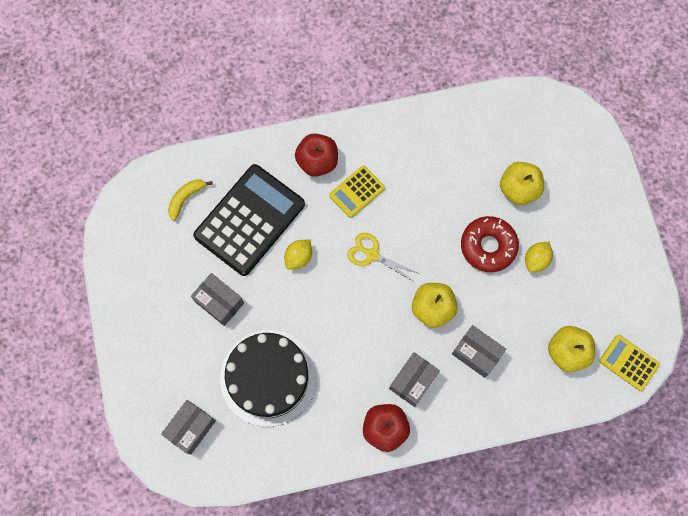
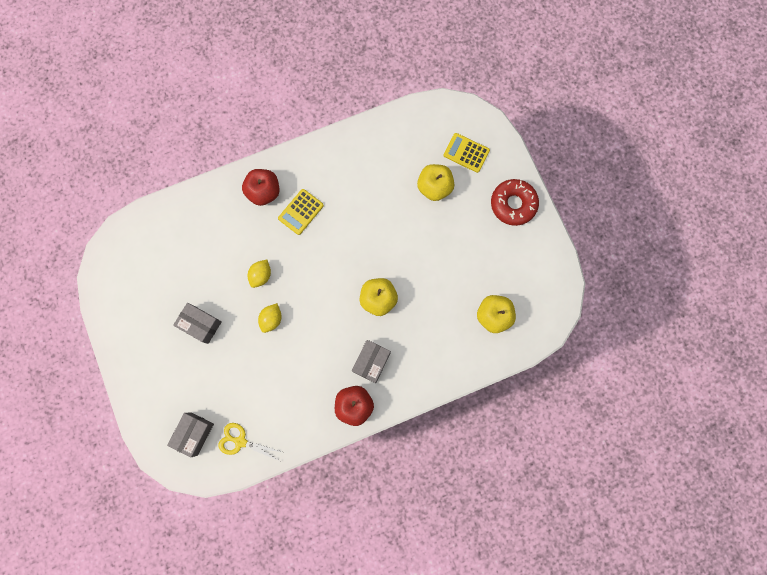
camera: 10 degrees left, 5 degrees up
yellow banana [168,179,213,221] -> none
black calculator [193,164,305,276] -> none
black cake [220,330,317,427] -> none
yellow scissors [347,233,419,282] -> yellow scissors moved to [219,423,282,461]
grey box [452,325,506,378] -> none
red donut [461,216,519,272] -> red donut moved to [491,179,539,226]
yellow lemon [525,242,553,272] -> yellow lemon moved to [258,303,282,333]
yellow calculator [599,335,660,391] -> yellow calculator moved to [443,133,490,173]

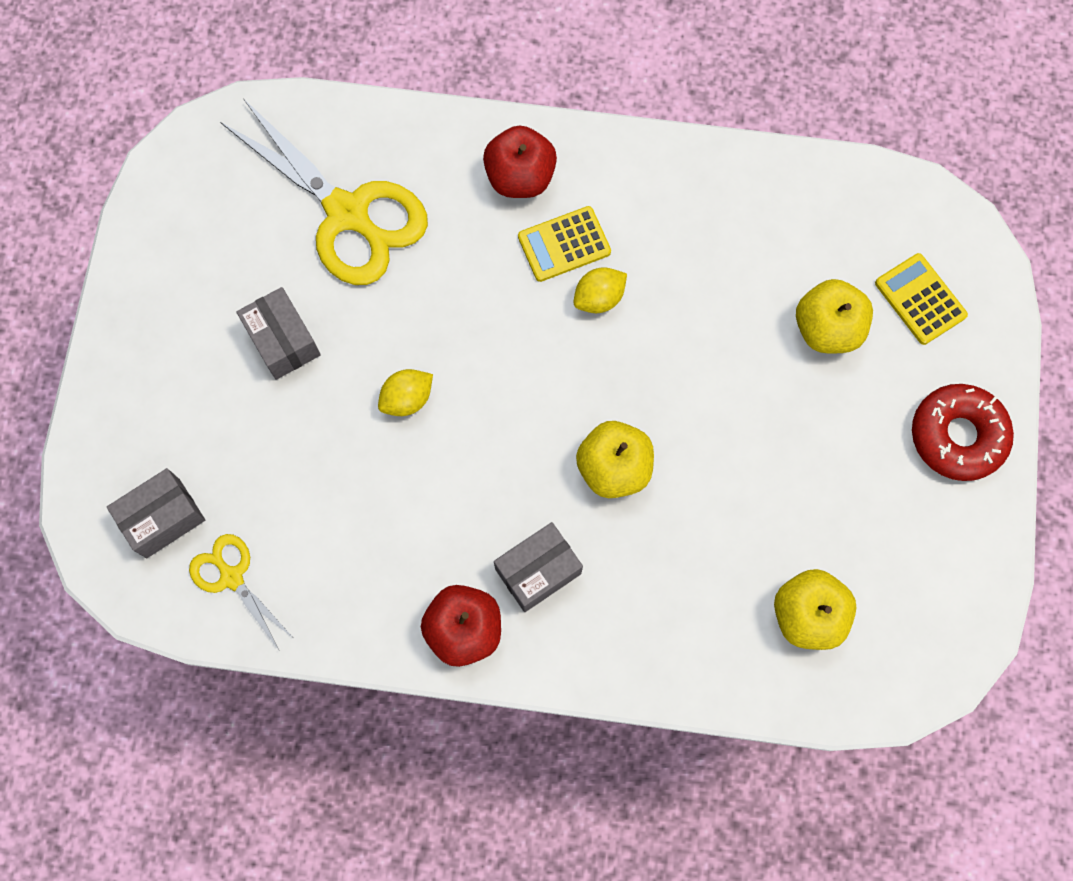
camera: 30 degrees right, 5 degrees down
yellow lemon [248,260,271,288] -> yellow lemon moved to [573,267,627,313]
none -> yellow scissors [220,99,428,285]

